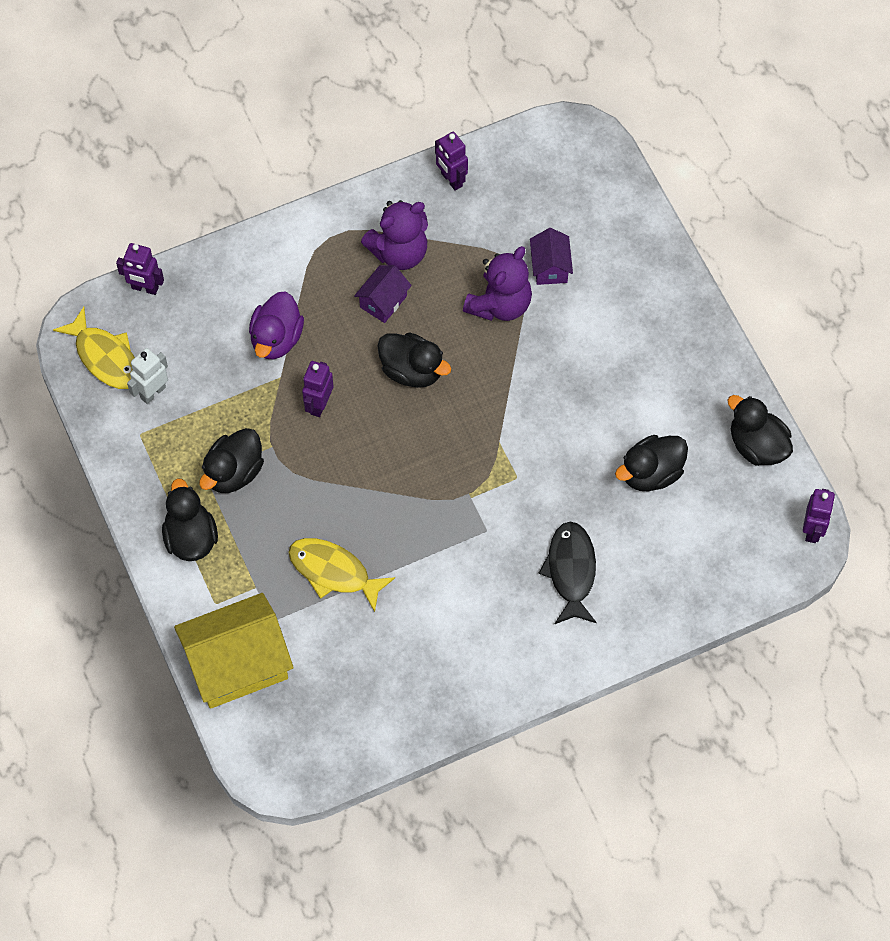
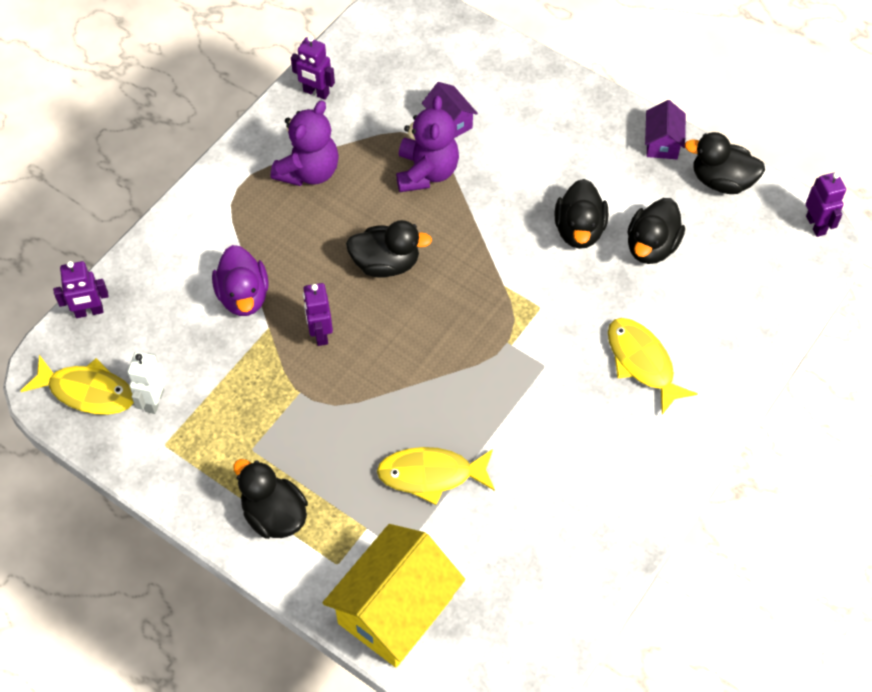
camera: 30 degrees left, 5 degrees down
black duck [199,428,264,493] -> black duck moved to [555,179,608,249]
purple house [354,265,412,323] -> purple house moved to [645,100,686,159]
black fish [539,522,597,624] -> yellow fish [608,318,698,415]

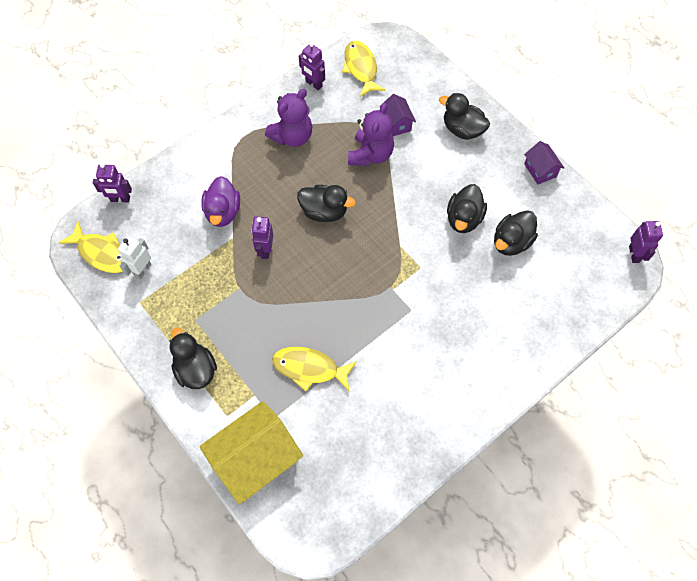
camera: 15 degrees right, 5 degrees up
yellow fish [608,318,698,415] -> yellow fish moved to [342,41,386,97]
purple house [645,100,686,159] -> purple house turned 45 degrees counterclockwise [524,141,564,184]
black duck [685,132,765,194] -> black duck moved to [439,93,490,140]

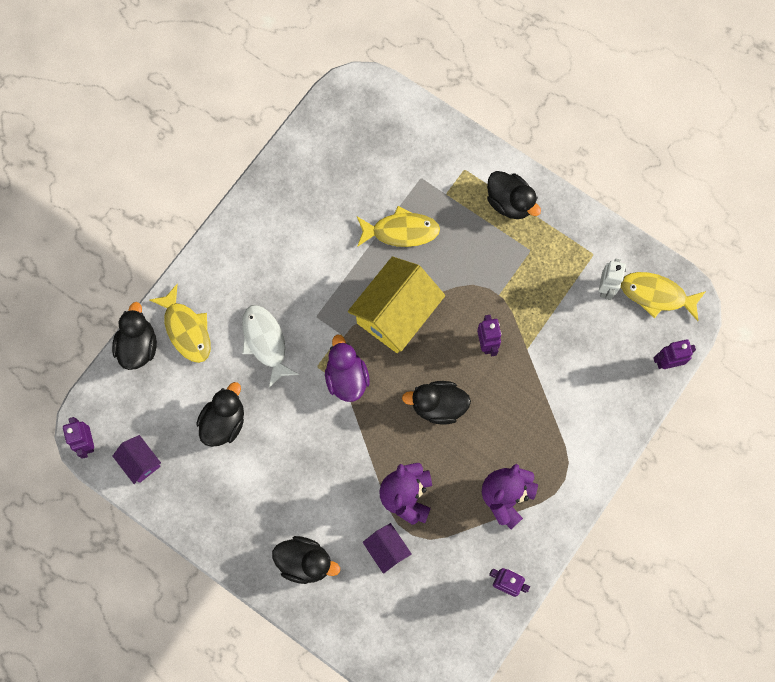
camera: 165 degrees right, 10 degrees up
yellow house [200,401,303,504] -> yellow house moved to [348,256,445,353]
purple duck [201,176,240,227] -> purple duck moved to [325,335,370,402]
yellow fish [342,41,386,97] -> yellow fish moved to [150,284,211,363]
black duck [447,184,487,233] -> black duck moved to [112,302,157,370]
purple house [524,141,564,184] -> purple house moved to [113,435,161,484]
none -> white fish [242,305,299,388]

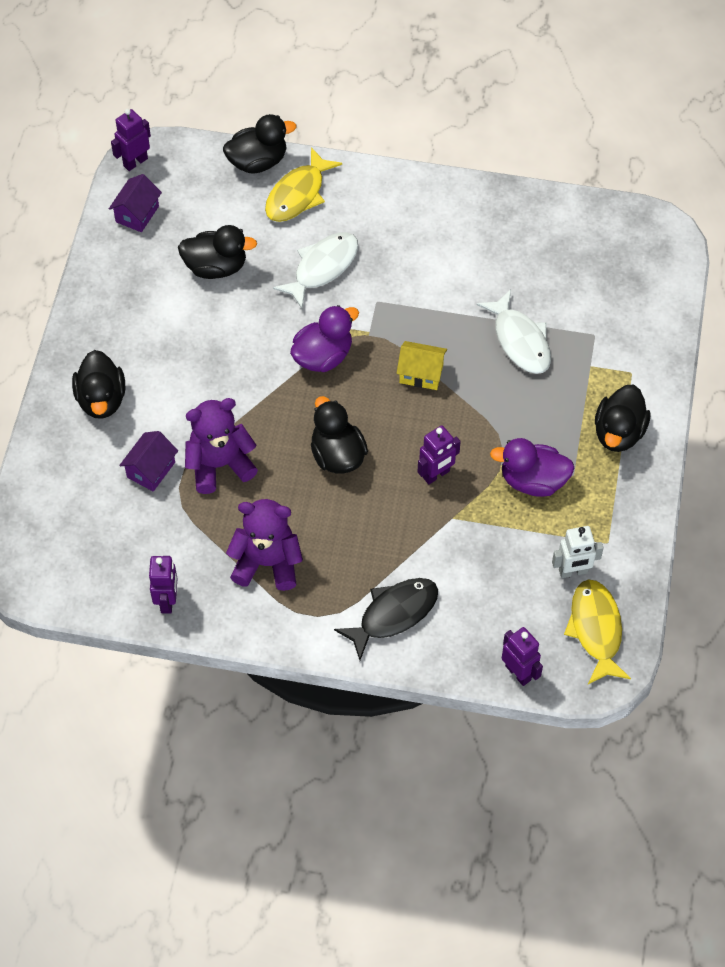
camera: 65 degrees right, 15 degrees down
yellow house [348,256,445,353] -> yellow house [397,341,447,390], size x0.49
yellow fish [357,206,440,247] -> white fish [477,290,551,374]
none -> black fish [334,578,438,660]
none -> purple duck [490,438,575,497]

